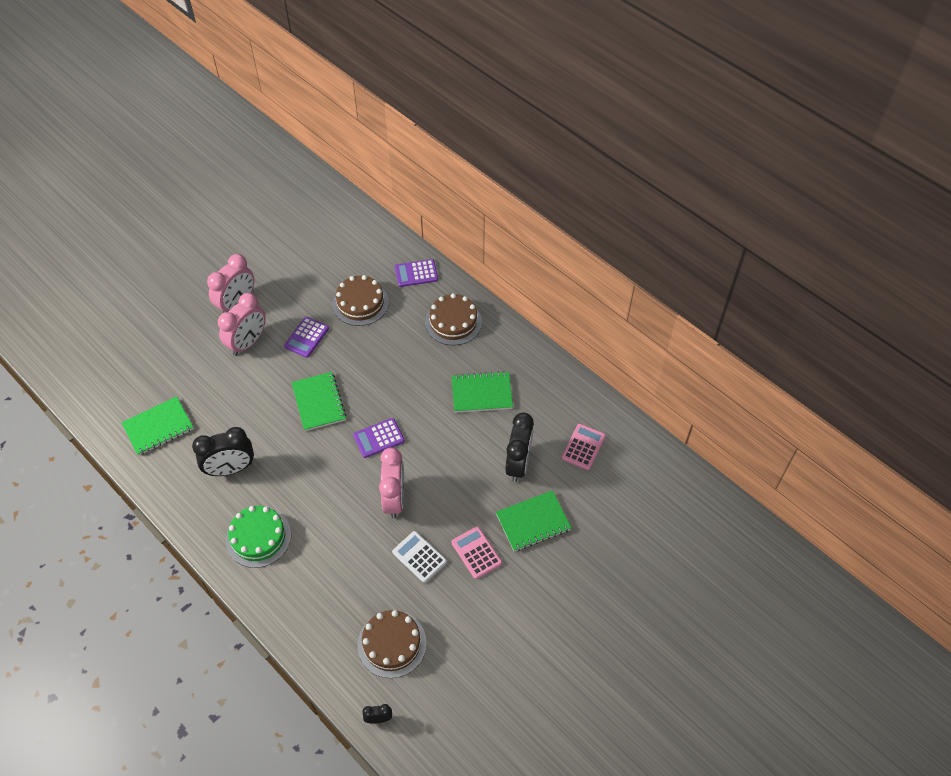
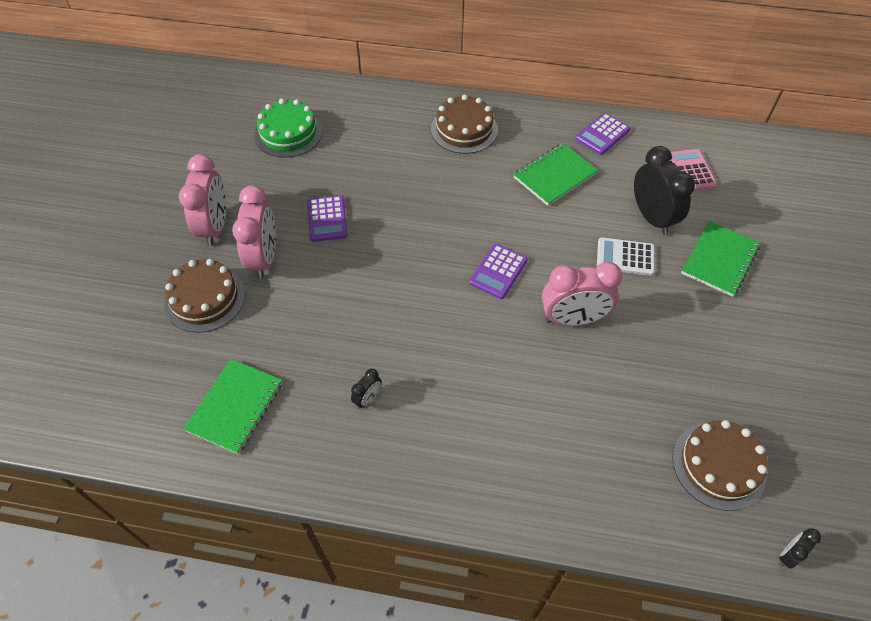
camera: 35 degrees left, 0 degrees up
black clock [192,427,254,476] -> black clock [351,369,382,409], size x0.46
green cake [226,506,291,568] -> green cake moved to [255,99,322,158]
green notebook [291,372,346,431] -> none
brown cake [332,275,389,326] -> brown cake moved to [164,259,245,333]
pink clock [379,448,404,518] -> pink clock turned 120 degrees clockwise [542,262,622,326]
white calculator [392,531,447,583] -> white calculator moved to [597,237,655,276]
purple calculator [395,259,438,287] -> purple calculator moved to [575,113,630,155]
pink calculator [452,527,502,579] -> none

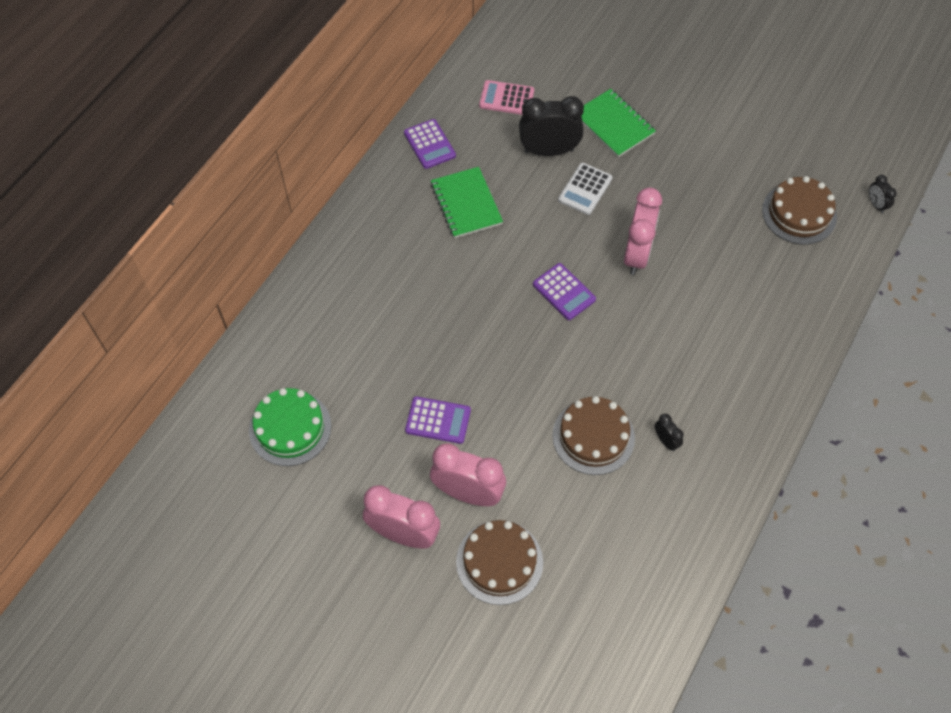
camera: 70 degrees left, 5 degrees up
green notebook [183,359,282,454] -> none
brown cake [431,95,498,154] -> brown cake moved to [552,396,635,475]

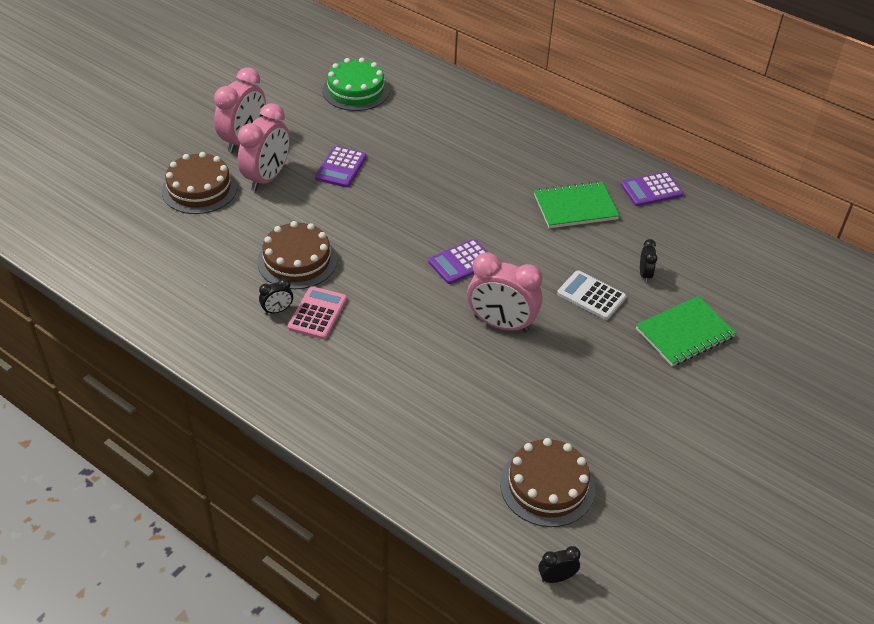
camera: 95 degrees right, 15 degrees down
pink calculator [479,80,534,115] -> pink calculator moved to [288,286,347,340]
black clock [519,96,584,156] -> black clock [640,239,657,283], size x0.46

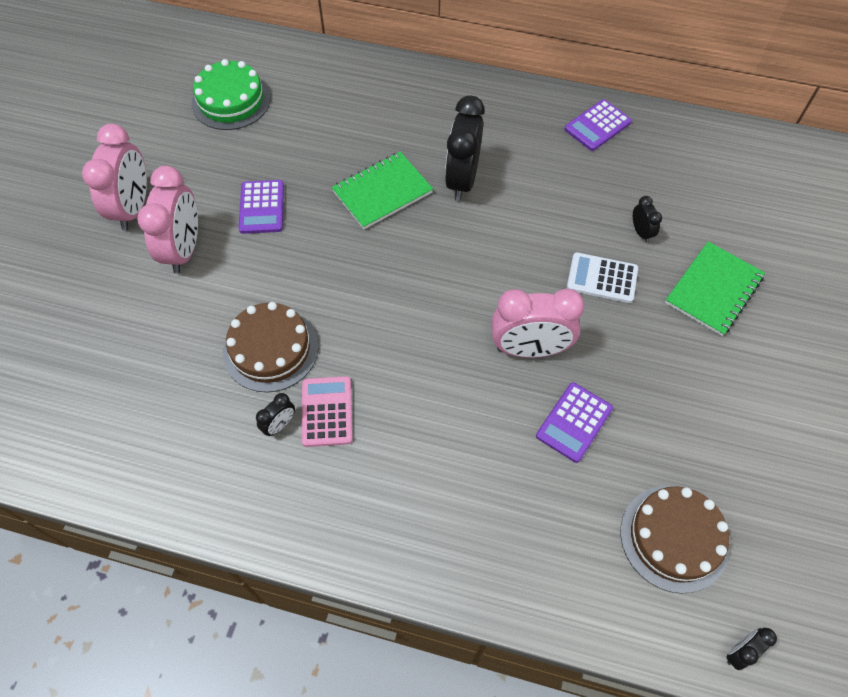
camera: 20 degrees left, 15 degrees up
brown cake [162,152,237,214] -> none
purple calculator [428,239,488,284] -> purple calculator moved to [536,382,613,463]
green notebook [534,181,620,228] -> green notebook moved to [332,152,433,229]
none -> black clock [445,95,485,201]

